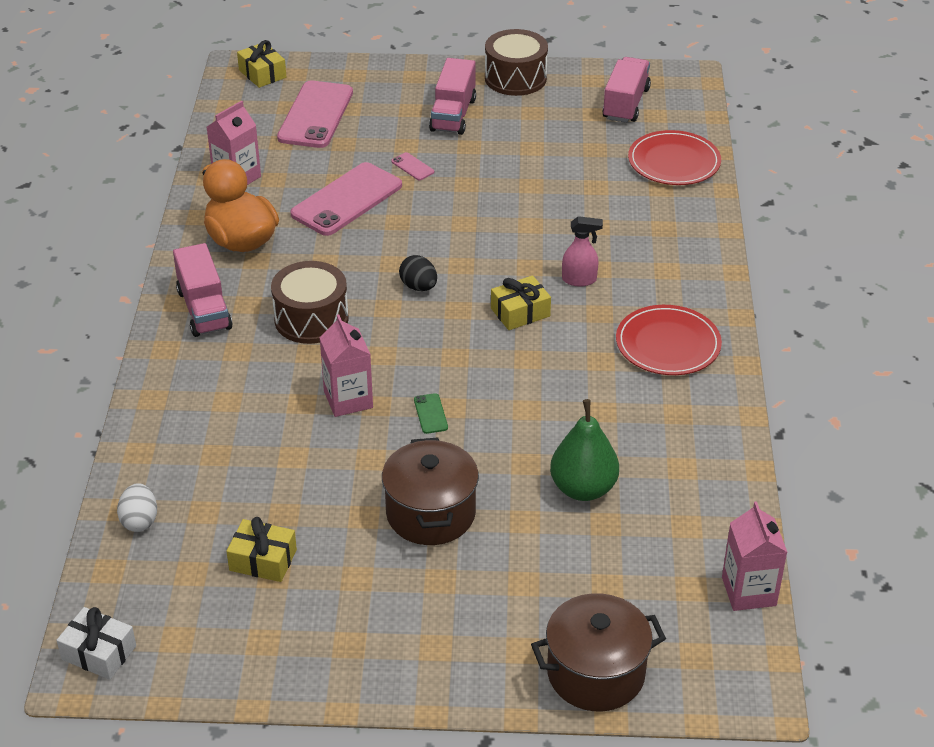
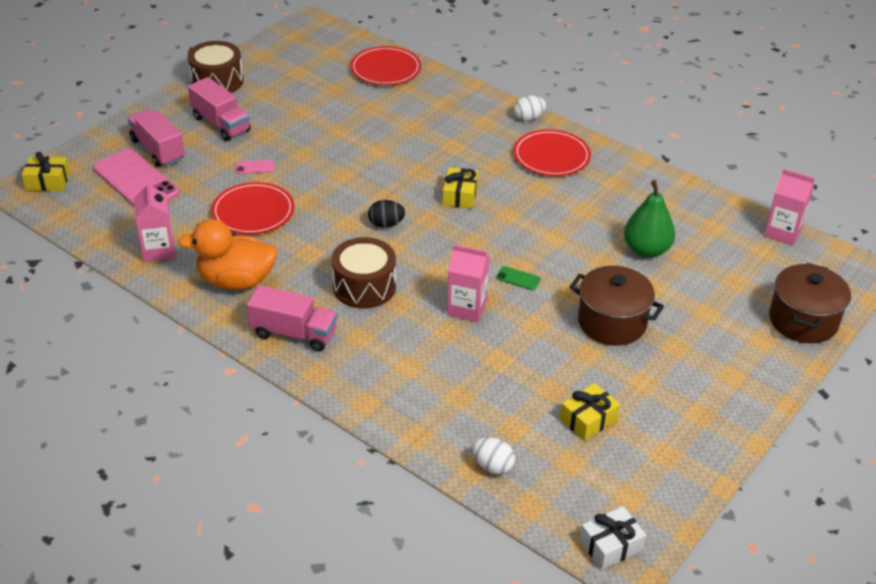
camera: 55 degrees left, 0 degrees up
pink phone [290,162,402,236] -> red plate [211,182,294,235]
pink spray bottle [562,216,603,286] -> none
pink truck [602,57,651,123] -> pink truck moved to [127,109,185,167]
none -> white egg [514,95,546,121]

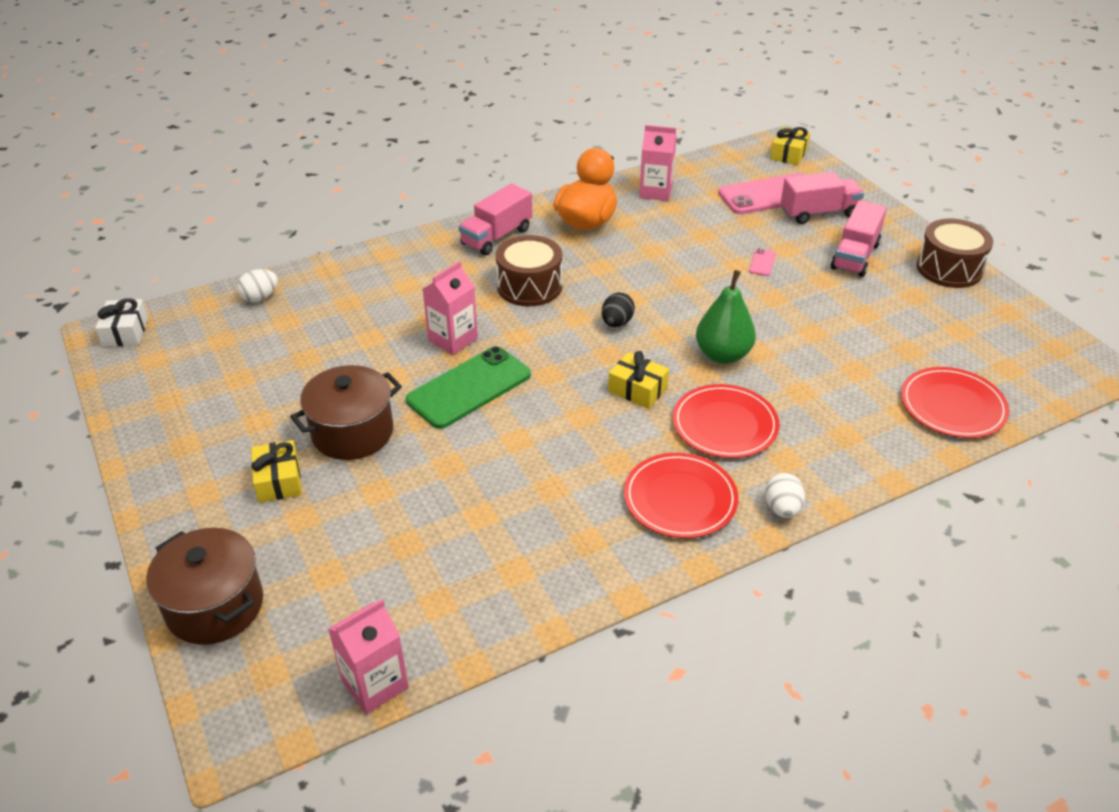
camera: 115 degrees right, 0 degrees up
pink truck [188,77,251,141] -> pink truck turned 45 degrees counterclockwise [831,200,887,277]
red plate [211,182,294,235] -> red plate moved to [673,384,780,458]
green phone [496,266,541,290] -> green phone [406,346,531,429], size x2.48
yellow gift [560,383,620,441] -> yellow gift moved to [251,440,302,503]
green pear [624,180,675,258] -> green pear moved to [696,270,756,364]

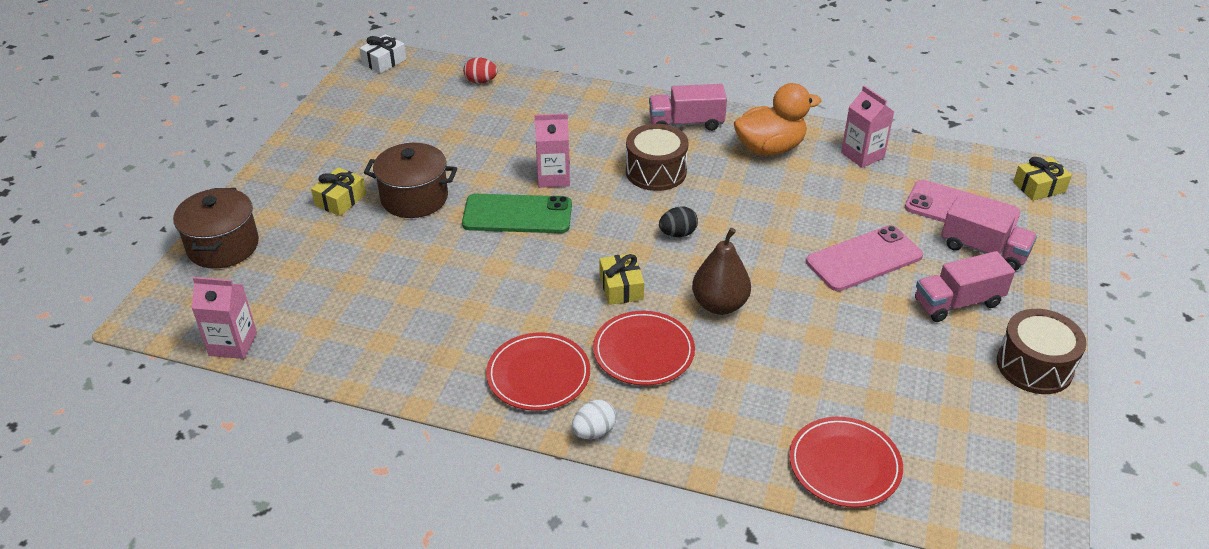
camera: 45 degrees right, 0 degrees up
white egg [237,269,278,302] -> red egg [463,57,498,84]
green pear [696,270,756,364] -> brown pear [692,228,751,315]
pink phone [749,248,776,276] -> pink phone [806,225,923,291], size x2.48

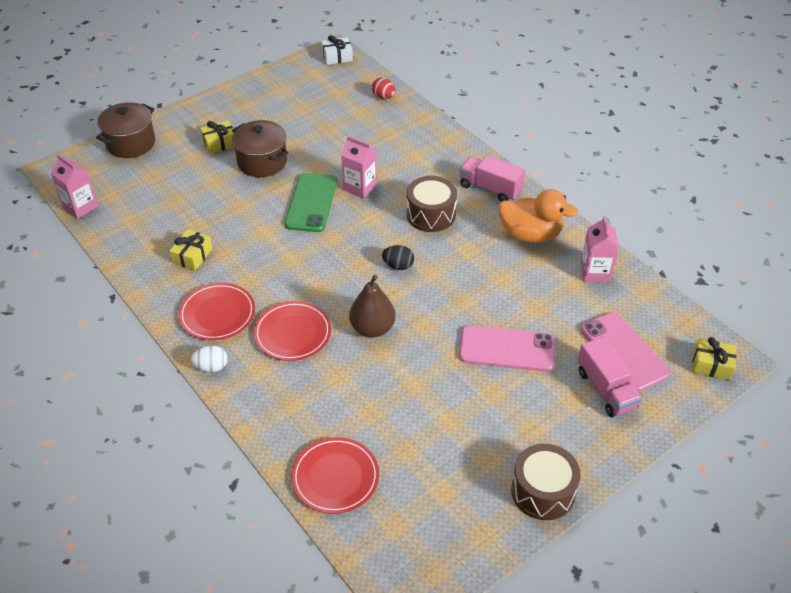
camera: 35 degrees right, 5 degrees up
green phone [462,194,572,233] -> green phone turned 60 degrees clockwise [284,173,337,232]
yellow gift [599,253,644,305] -> yellow gift moved to [170,229,212,271]
pink truck [915,251,1015,322] -> none

